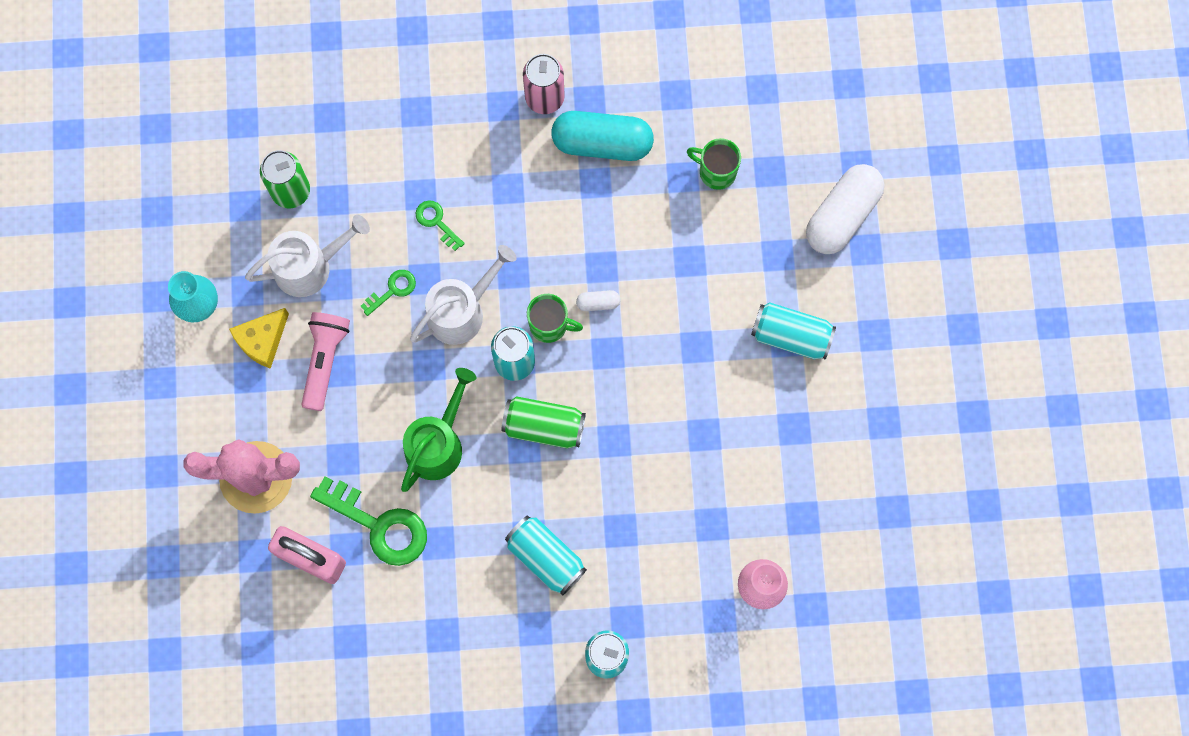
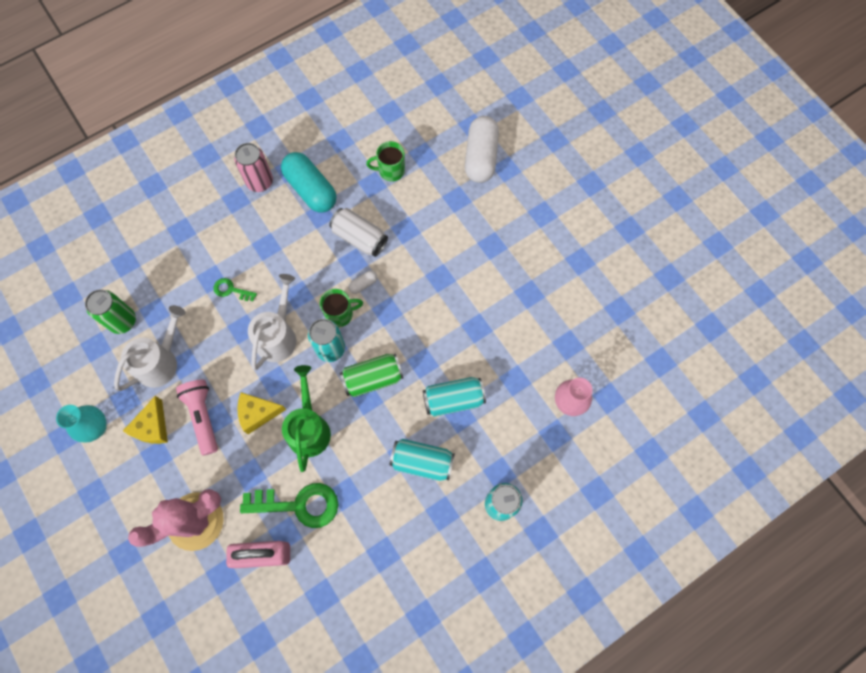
camera: 30 degrees left, 5 degrees down
green key [361,270,416,316] -> none
turquoise capsule [551,111,654,161] -> turquoise capsule turned 75 degrees clockwise [281,152,336,213]
turquoise can [751,302,836,360] -> turquoise can moved to [423,377,486,417]
none -> yellow cheese [237,392,287,434]
none -> white can [329,208,388,257]

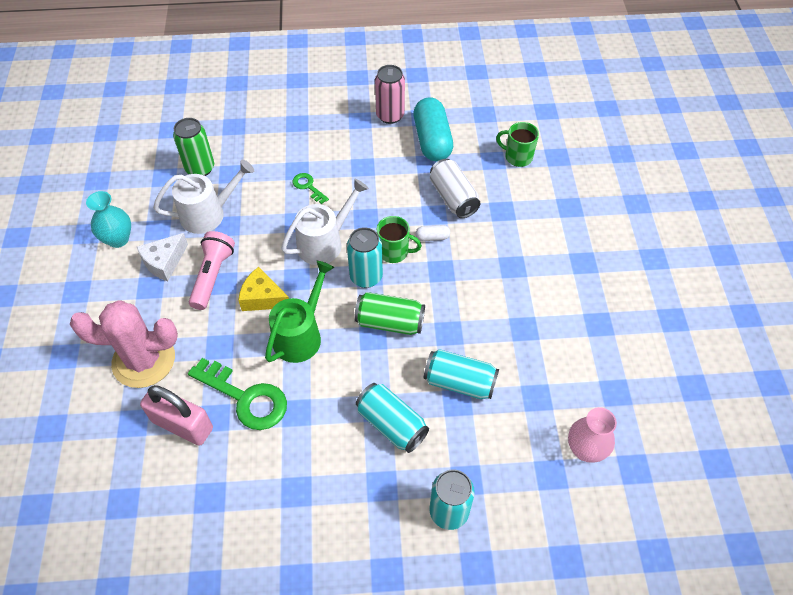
camera: 30 degrees right, 15 degrees down
yellow cheese [123,396,168,444] -> white cheese [137,233,188,281]
white capsule [465,116,499,183] -> none

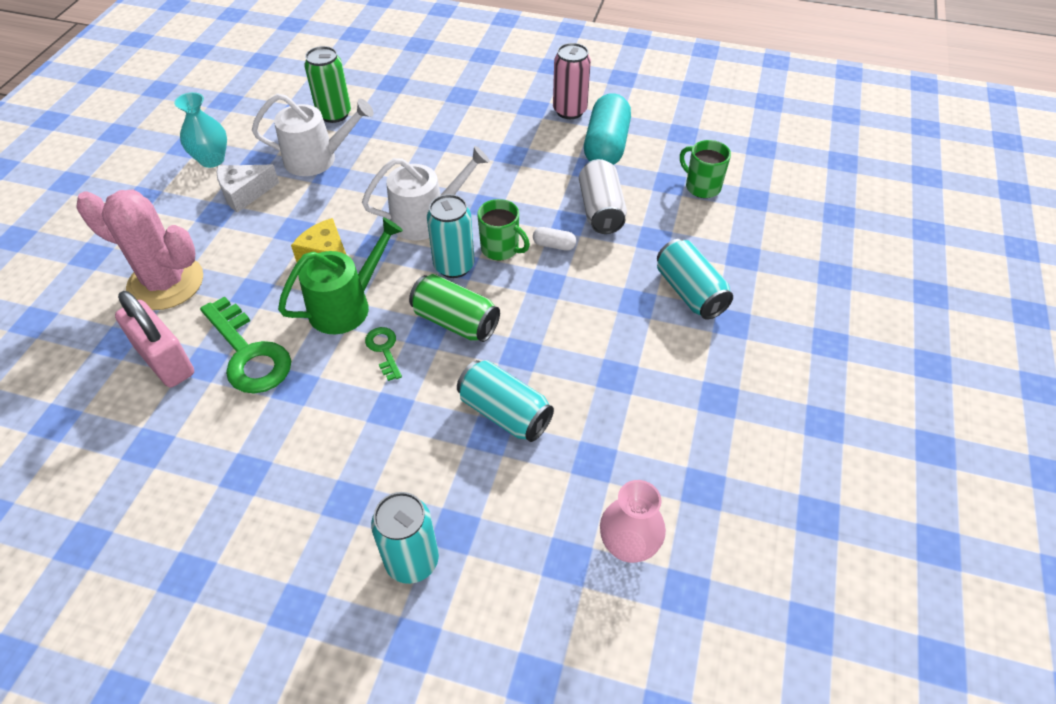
camera: 20 degrees right, 5 degrees down
pink flashlight [189,231,235,310] -> none
green key [293,173,329,204] -> green key moved to [365,327,402,381]
turquoise can [356,383,429,453] -> turquoise can moved to [657,239,733,320]

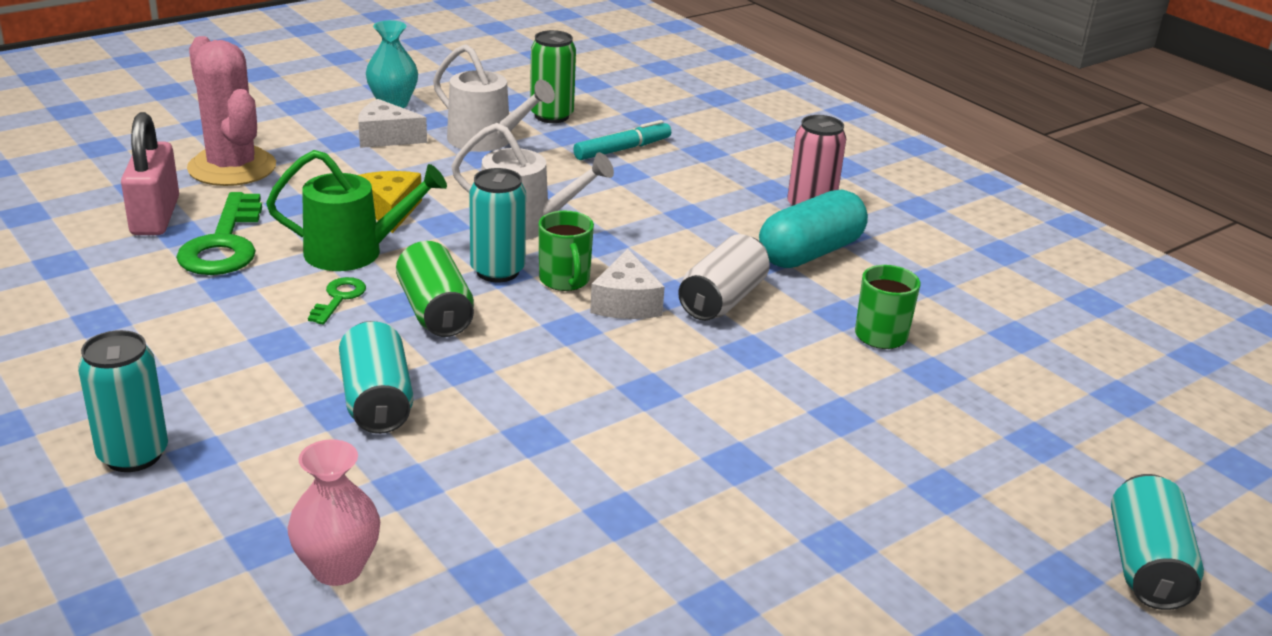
camera: 35 degrees right, 20 degrees down
white capsule [533,227,576,251] -> white cheese [590,249,665,319]
turquoise can [657,239,733,320] -> turquoise can moved to [1111,474,1204,610]
none -> turquoise marker [573,120,671,160]

